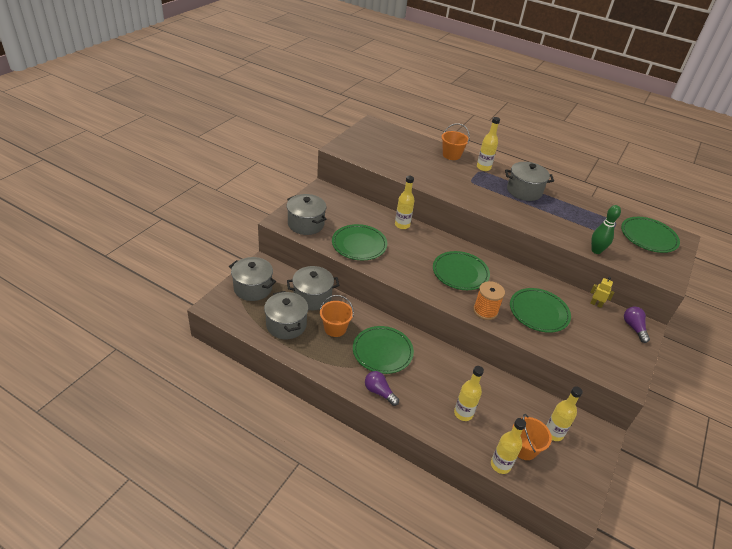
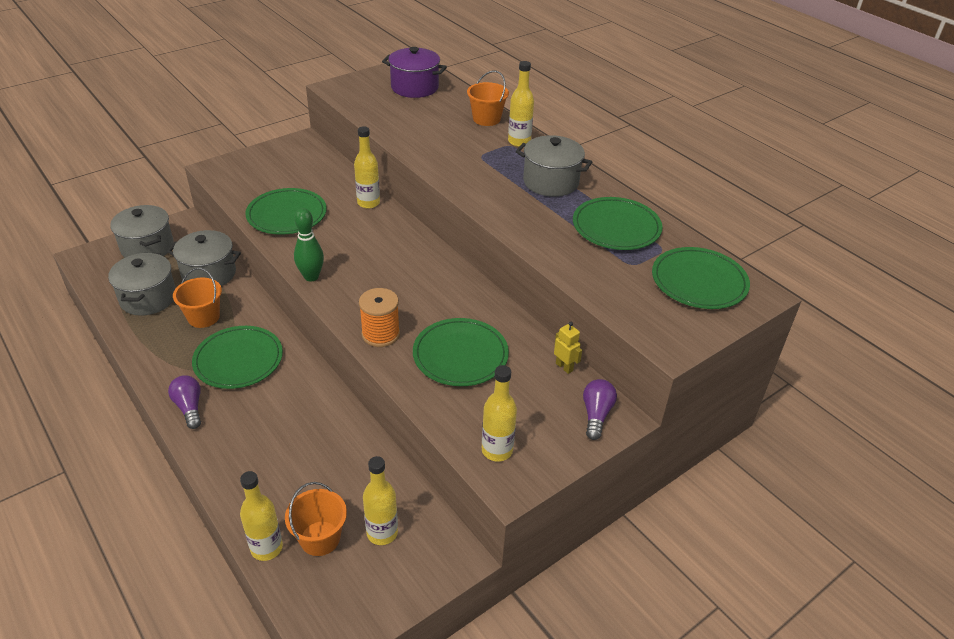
camera: 25 degrees right, 0 degrees up
grey pot [287,194,326,235] -> none
green plate [433,251,490,290] -> green plate moved to [573,197,662,250]
yellow bottle [454,366,484,421] -> yellow bottle moved to [482,365,517,461]
green bowling pin [591,205,621,254] -> green bowling pin moved to [294,208,324,282]
none -> purple pot [382,47,447,98]

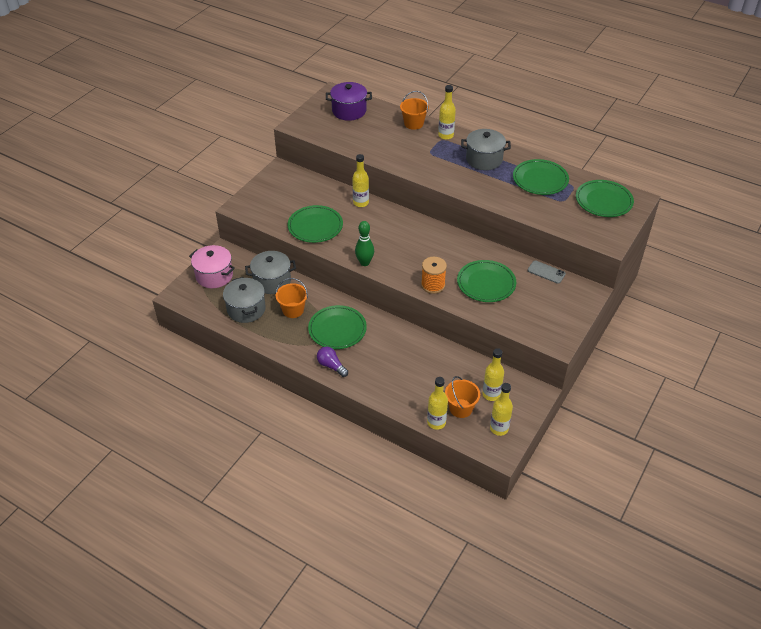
camera: 20 degrees left, 5 degrees up
grey pot [110,205,174,257] -> pink pot [189,245,235,288]
yellow bottle [482,365,517,461] -> yellow bottle moved to [490,383,513,436]
yellow robot [554,322,582,374] -> grey phone [527,260,566,284]
purple light bulb [583,379,617,440] -> none

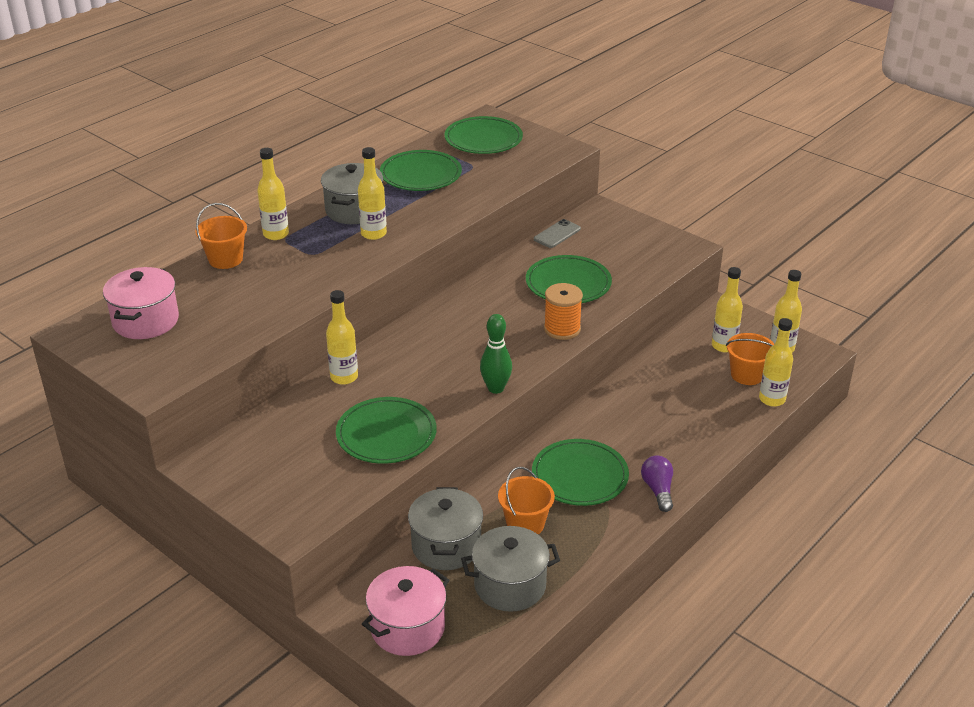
camera: 80 degrees left, 10 degrees down
purple light bulb [317,347,348,377] -> purple light bulb turned 120 degrees clockwise [641,456,673,512]
purple pot [326,82,372,121] -> pink pot [103,267,179,339]
none -> yellow bottle [358,147,387,240]

